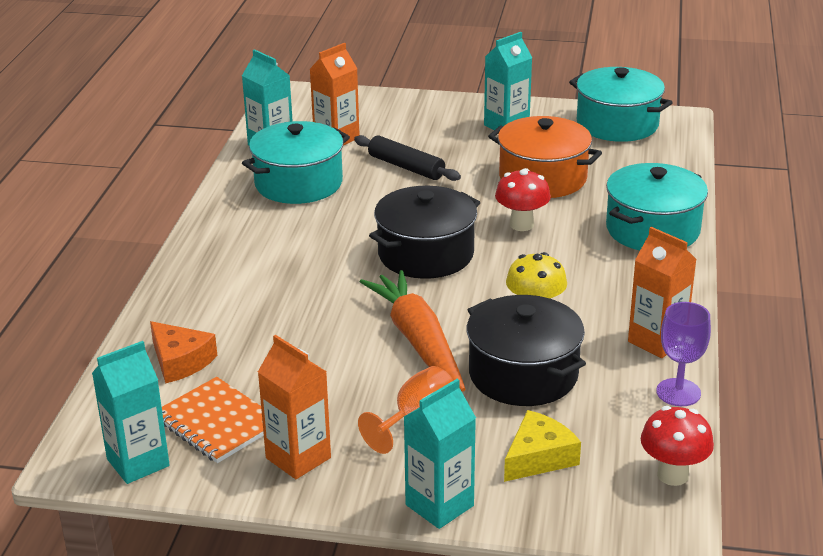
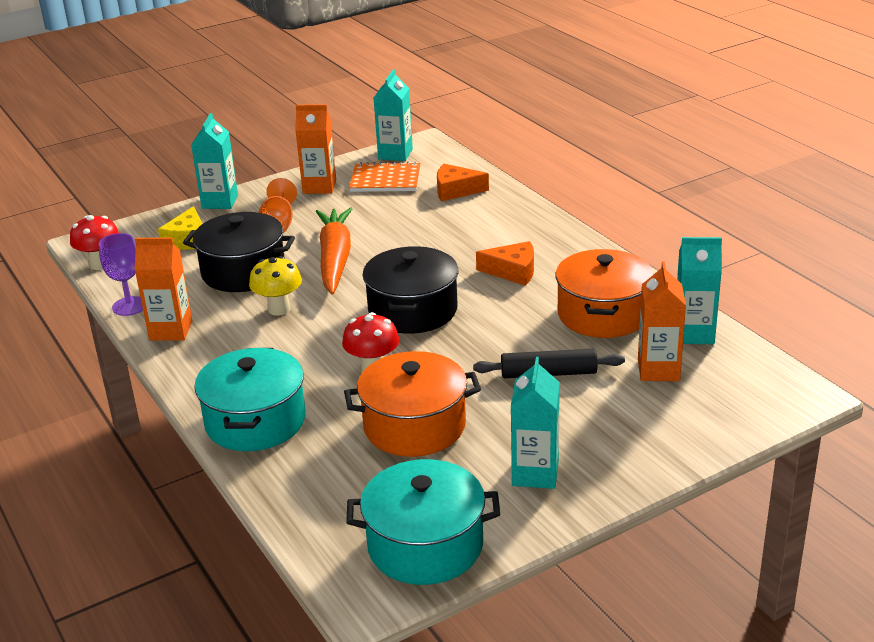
camera: 140 degrees right, 0 degrees up
turquoise pot [242,121,350,204] -> orange pot [555,249,654,338]
orange carrot [360,270,465,391] -> orange carrot turned 120 degrees counterclockwise [315,207,352,294]
none -> orange cheese [476,241,534,285]

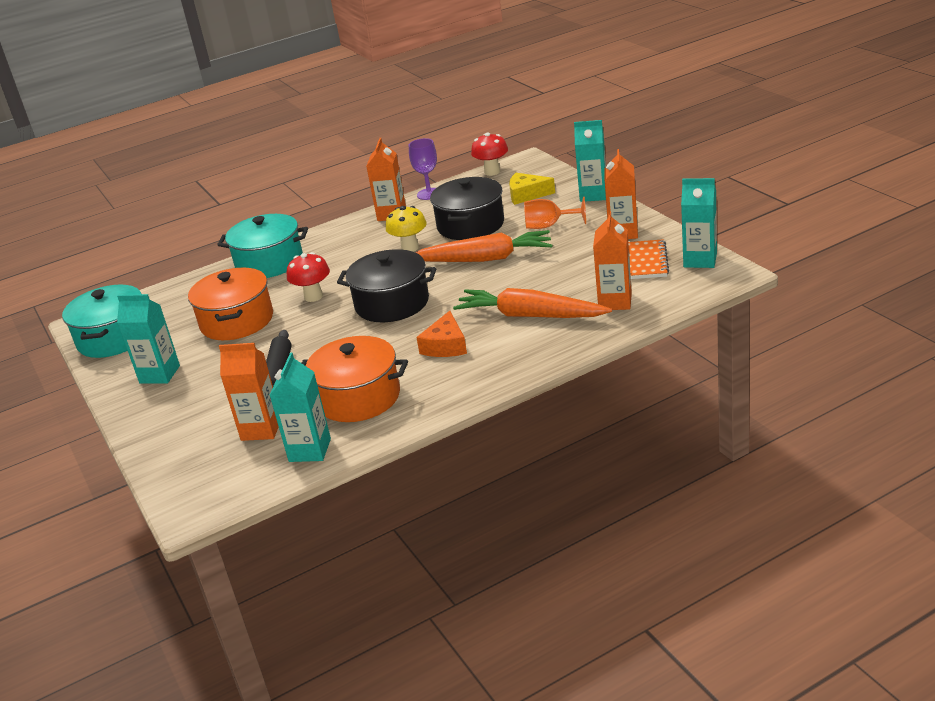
camera: 95 degrees right, 0 degrees up
orange cheese [437,164,489,201] -> orange carton [593,211,632,310]
none -> orange carrot [453,288,612,318]

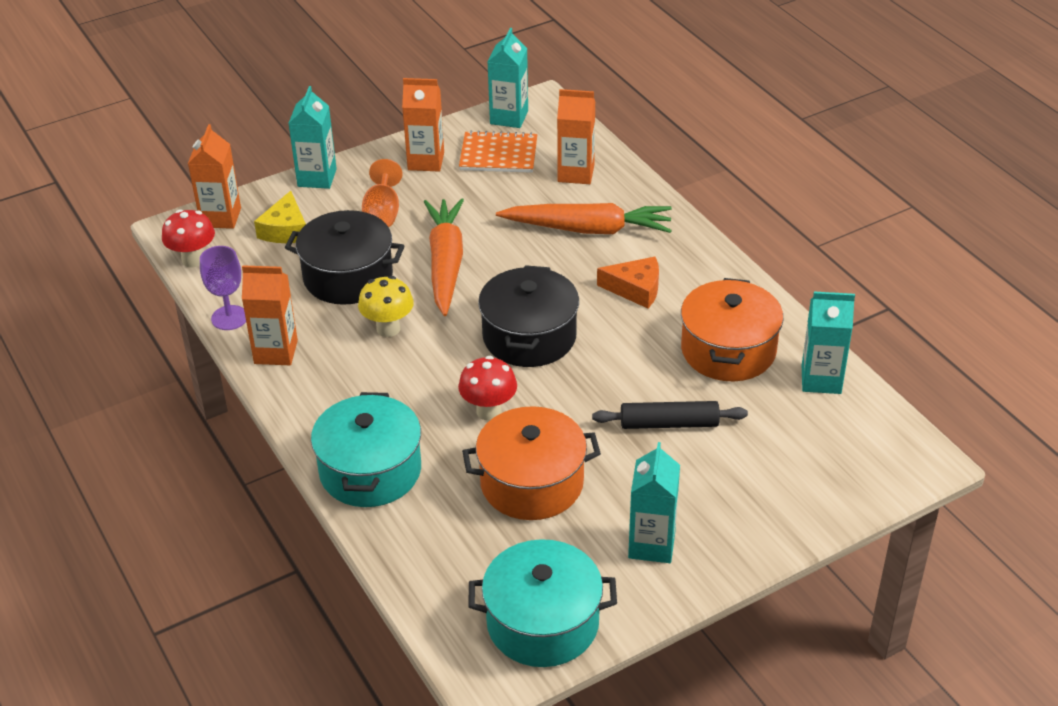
camera: 95 degrees left, 10 degrees up
orange carton [219,343,279,441] -> orange carton moved to [188,124,241,229]
orange carrot [453,288,612,318] -> orange carrot turned 105 degrees counterclockwise [496,203,672,234]

